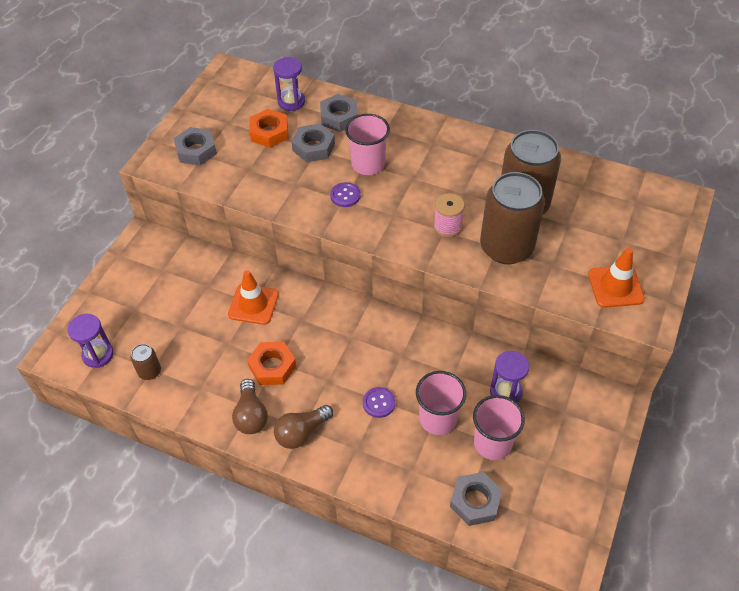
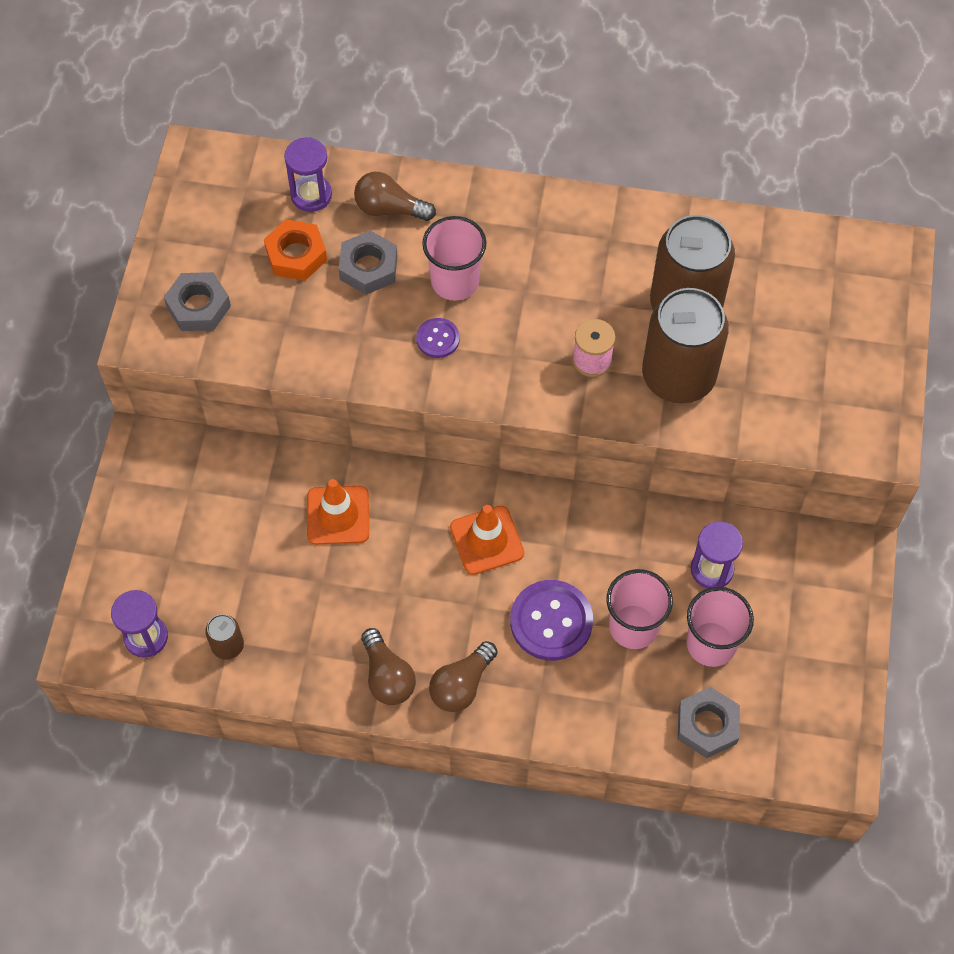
camera: 15 degrees left, 10 degrees up
orange nut [247,342,296,385] -> none
grey nut [320,94,358,132] -> brown light bulb [354,172,436,221]
purple button [363,387,395,418] -> purple button [510,580,593,661], size x1.87
orange traffic cone [588,248,645,308] -> orange traffic cone moved to [450,505,524,575]

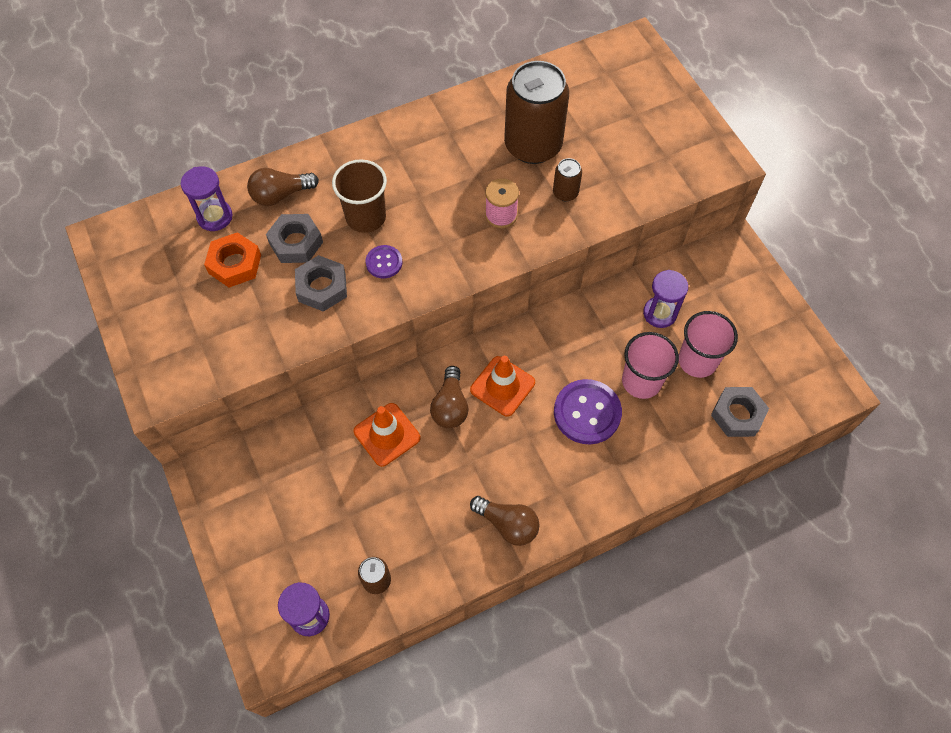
camera: 35 degrees left, 0 degrees up
grey nut [164,272,231,331] -> grey nut moved to [295,255,347,312]
pink cup [422,216,486,301] -> brown cup [332,159,387,233]
brown light bulb [429,641,498,712] -> brown light bulb moved to [430,366,469,428]
brown can [642,288,729,404] -> brown can [553,158,582,201], size x0.44

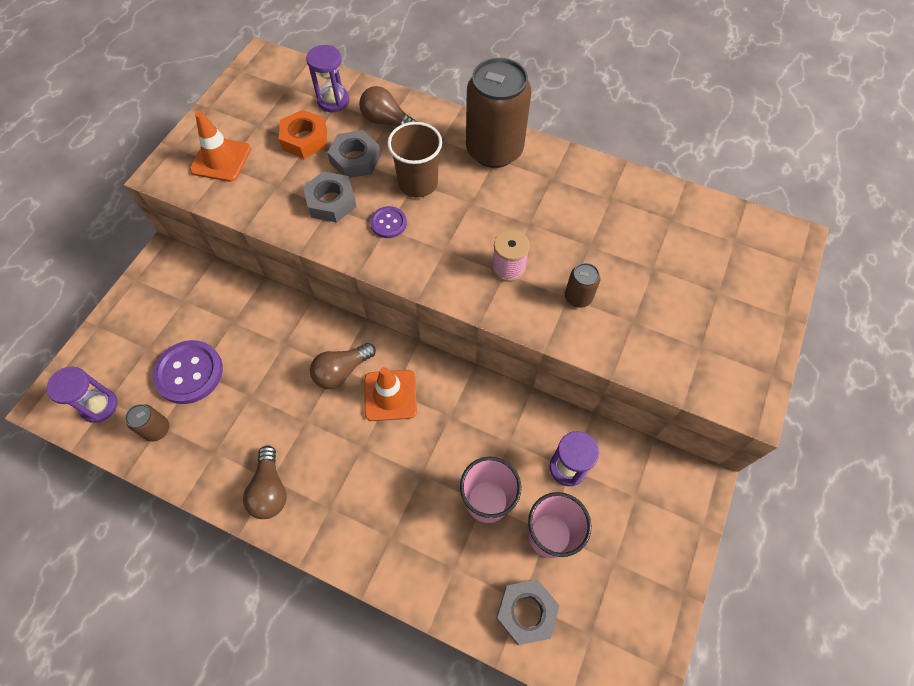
camera: 50 degrees right, 0 degrees up
orange traffic cone [354,403,421,467] -> orange traffic cone moved to [190,111,251,182]
brown can [504,61,569,164] -> brown can moved to [466,58,531,168]
purple button [554,379,622,444] -> purple button moved to [152,340,223,404]

